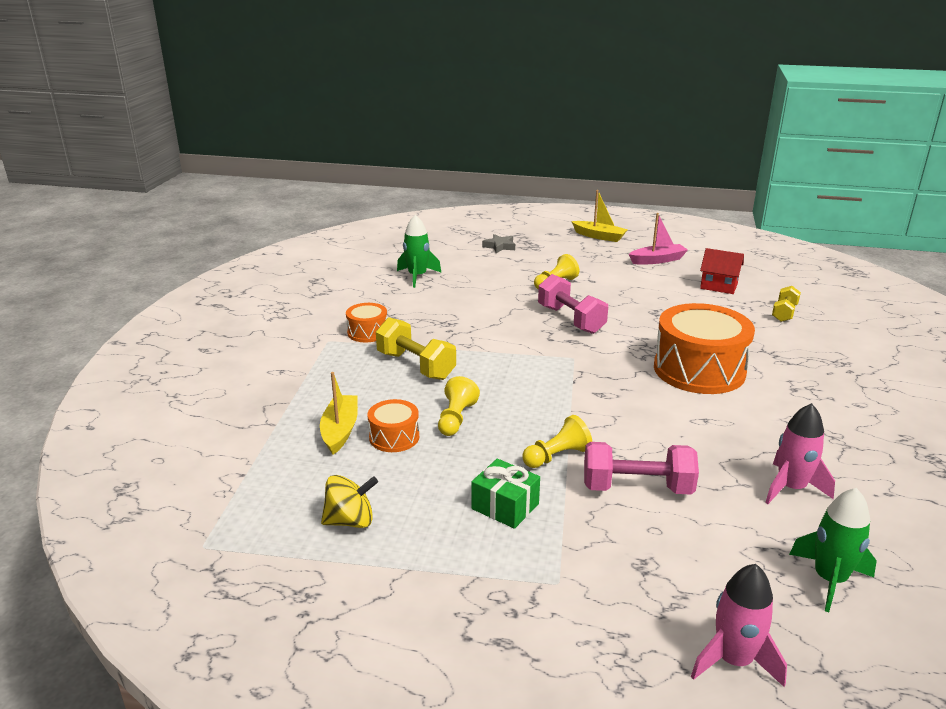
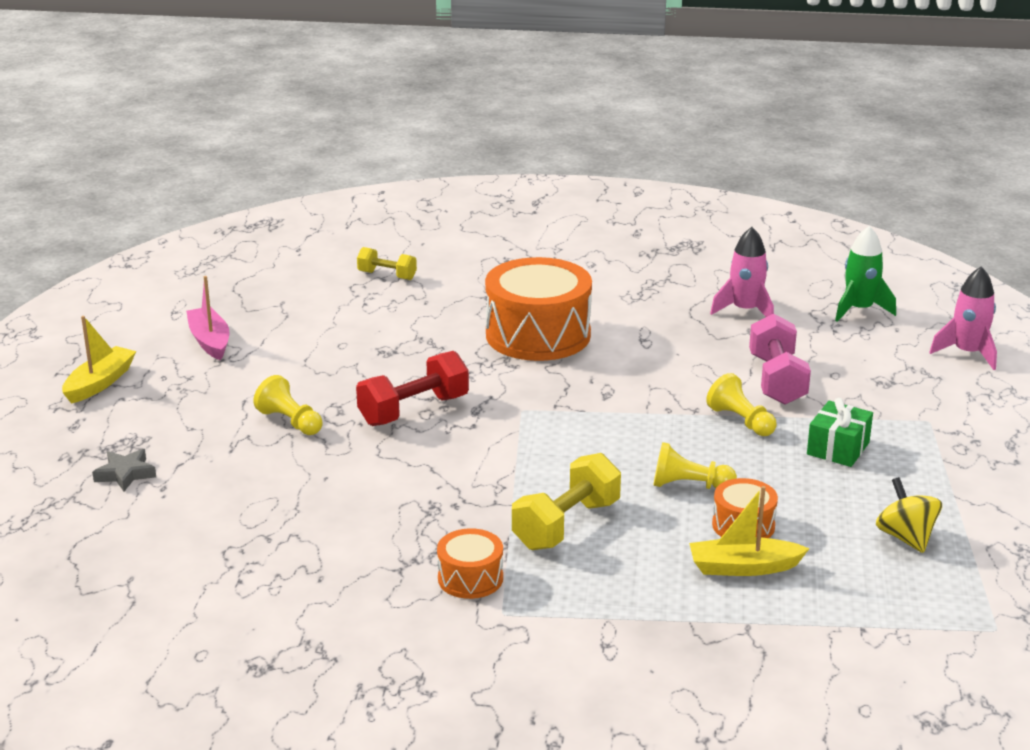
camera: 95 degrees left, 0 degrees up
green rocket [397,214,442,288] -> none
pink dumbbell [538,274,608,334] -> red dumbbell [356,351,469,426]
red house [700,248,744,294] -> none

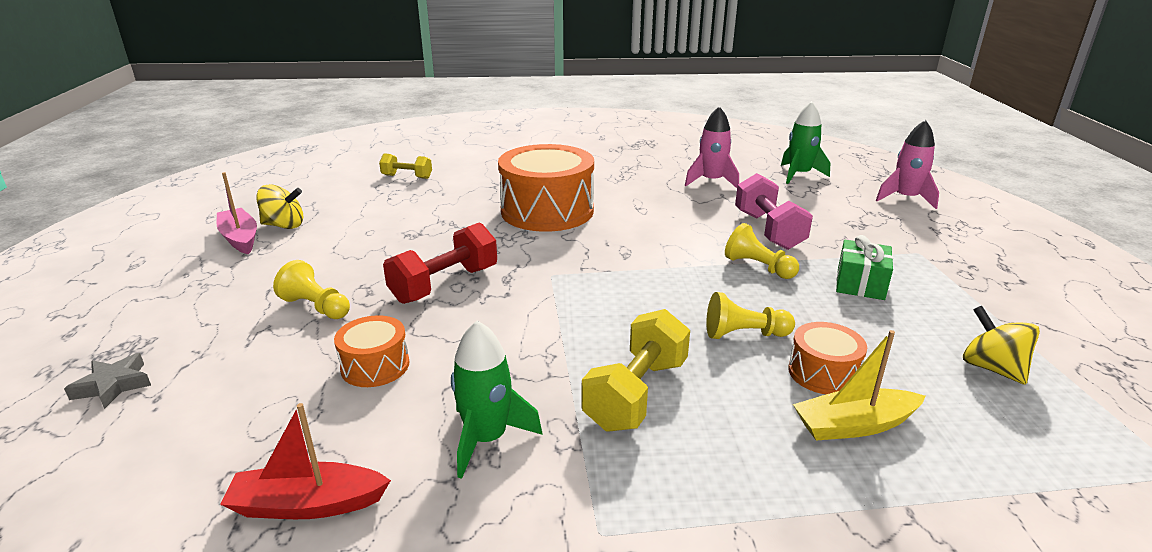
camera: 10 degrees left, 0 degrees up
yellow boat [62,316,136,404] -> none
orange drum [437,528,503,599] -> orange drum moved to [334,315,409,387]
none -> red boat [220,403,391,519]
none -> yellow spinning top [256,184,303,229]
none -> green rocket [451,321,543,479]

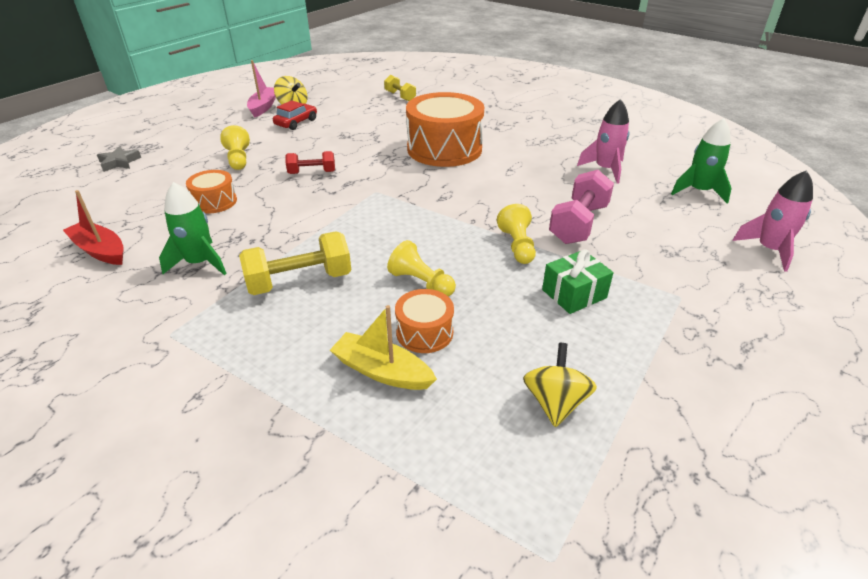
camera: 40 degrees right, 10 degrees up
red dumbbell [383,222,497,304] -> red dumbbell [286,151,335,174], size x0.60
none -> red car [273,100,317,130]

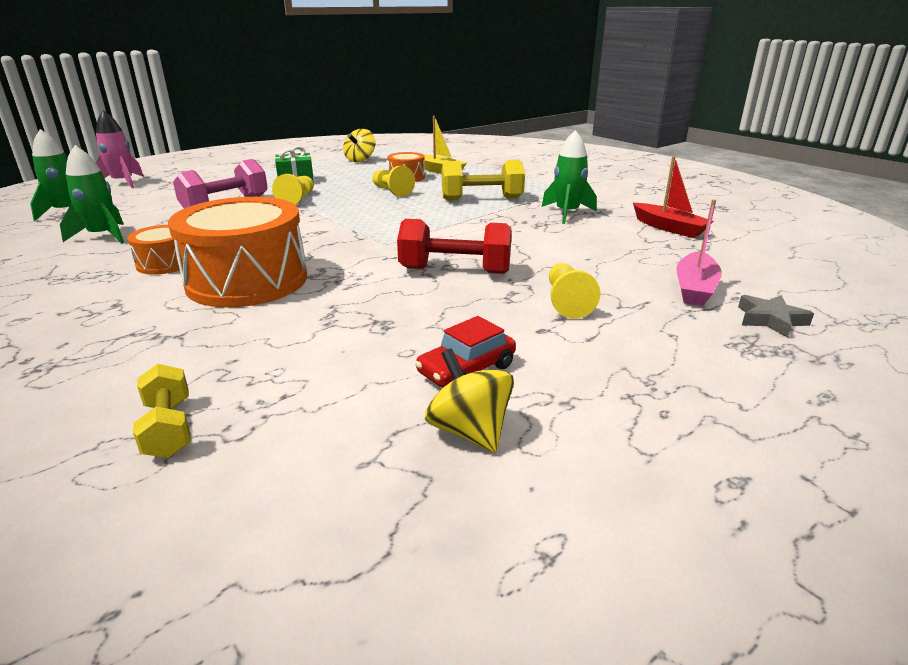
camera: 165 degrees left, 10 degrees down
orange drum [186,170,237,213] -> orange drum moved to [127,225,183,275]
pink boat [247,60,276,118] -> pink boat moved to [676,199,722,306]
red dumbbell [286,151,335,174] -> red dumbbell [397,219,512,274], size x1.65
pink rocket [577,99,630,184] -> green rocket [60,145,124,244]

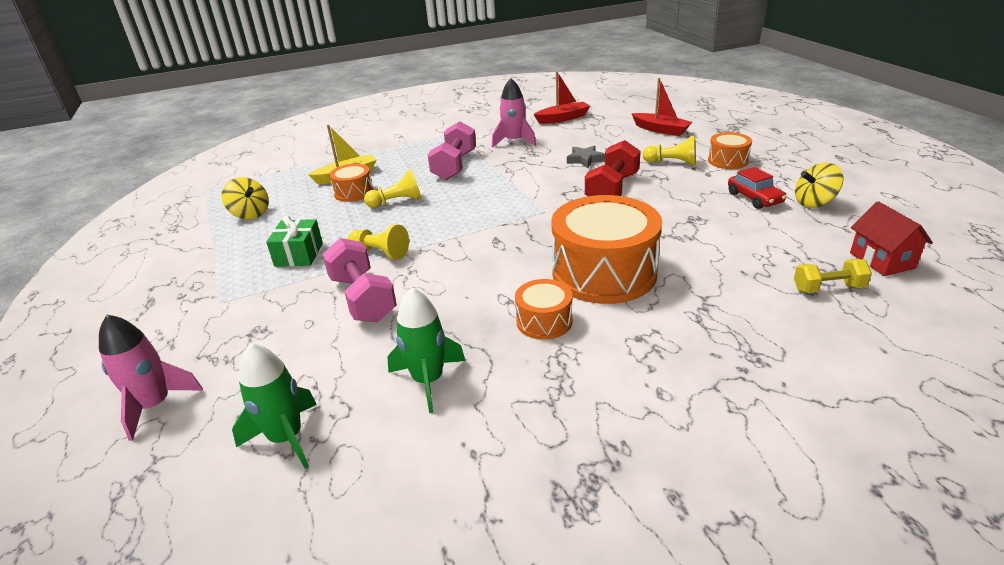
camera: 70 degrees left, 5 degrees up
yellow dumbbell [442,160,525,200] -> pink dumbbell [428,121,476,180]
green rocket [542,130,597,224] -> pink rocket [492,78,536,148]
pink boat [676,199,722,306] -> red boat [631,78,692,136]
grey star [738,295,814,338] -> grey star moved to [567,145,605,168]
none -> orange drum [708,132,752,169]
none -> red house [850,201,933,276]

